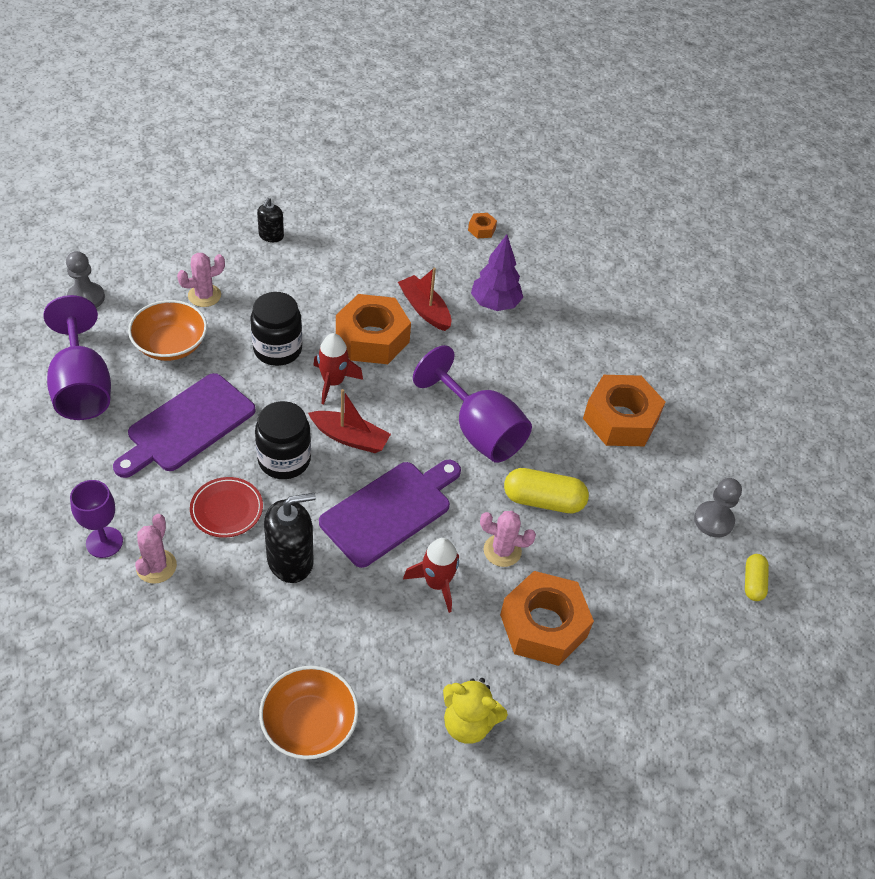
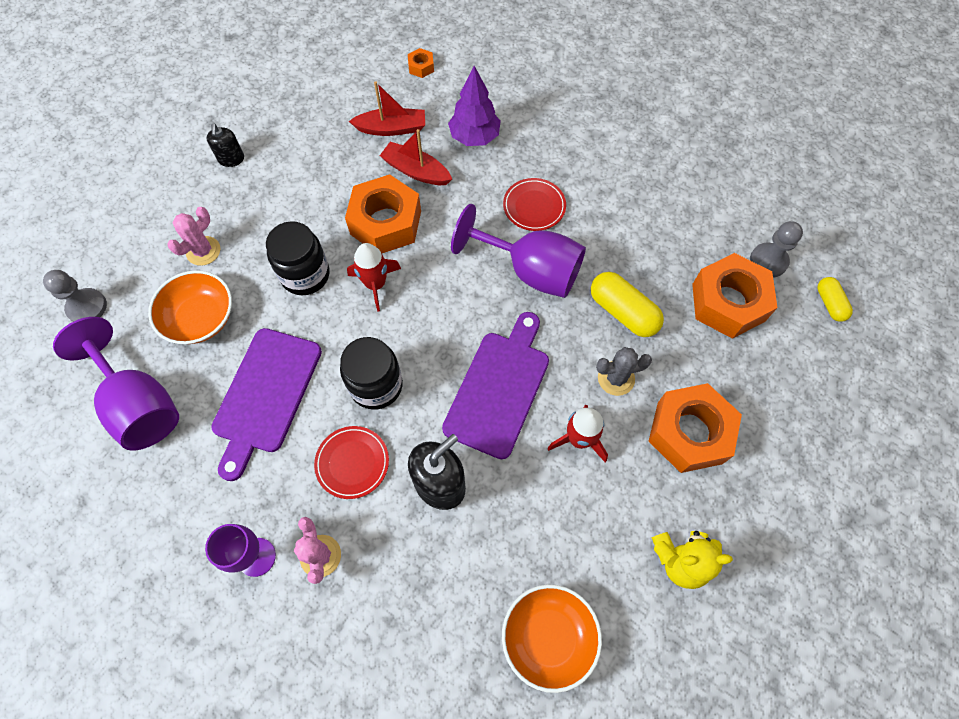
camera: 20 degrees left, 15 degrees up
red boat [308,389,391,453] -> red boat moved to [349,81,425,136]
pink cactus [480,511,536,567] -> grey cactus [596,347,652,396]
yellow capsule [504,468,589,513] -> yellow capsule turned 60 degrees clockwise [591,272,664,337]
orange nut [583,375,665,446] -> orange nut moved to [692,253,778,339]
none -> red plate [503,178,566,231]

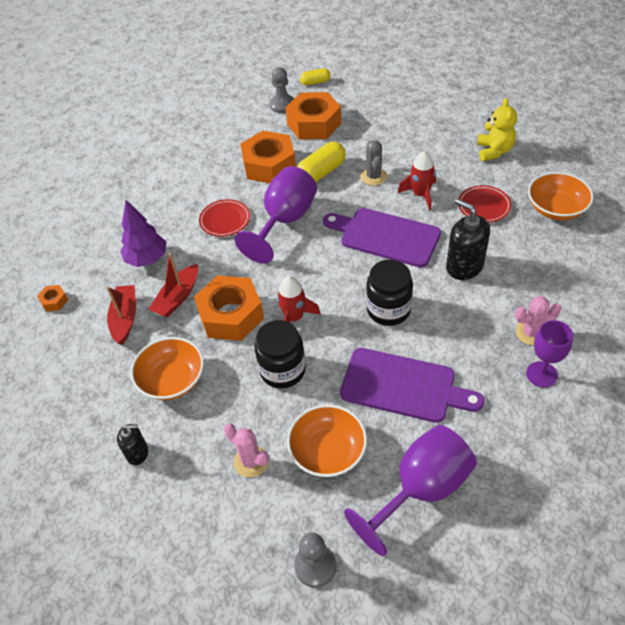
camera: 85 degrees left, 15 degrees down
red plate [314,426,389,499] -> red plate moved to [458,185,511,222]
orange nut [649,383,742,473] -> orange nut moved to [240,131,296,183]
none -> orange bowl [131,337,204,400]

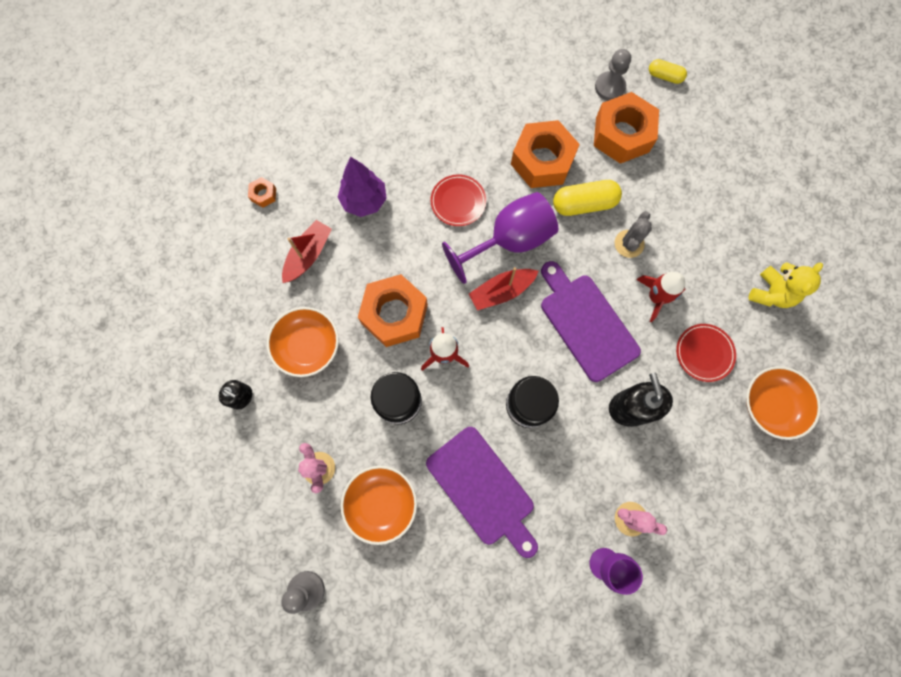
camera: 30 degrees right, 25 degrees up
red boat [149,253,198,317] -> red boat moved to [469,267,539,310]
purple goblet [344,425,477,556] -> none

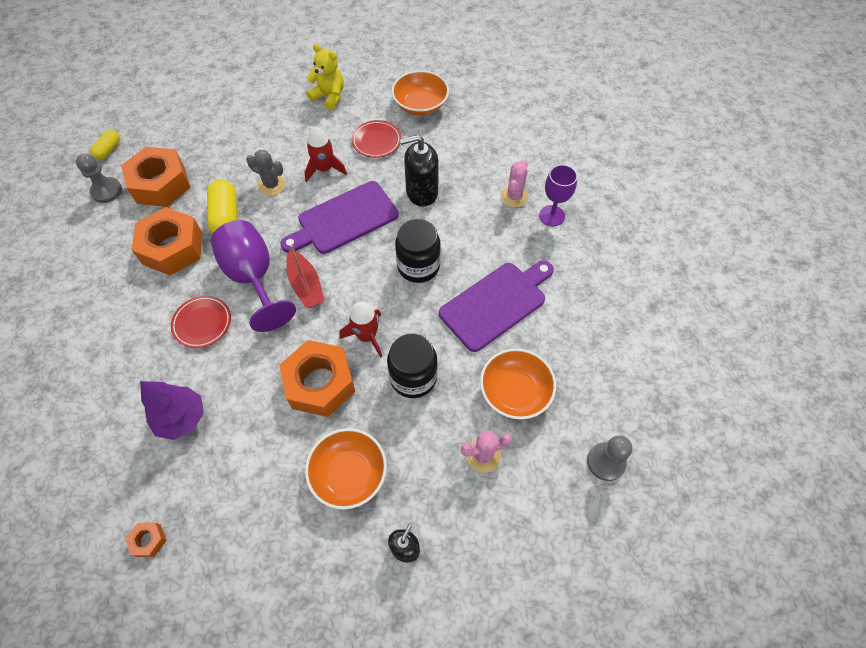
camera: 90 degrees left, 15 degrees down
red boat [282,220,332,283] -> none

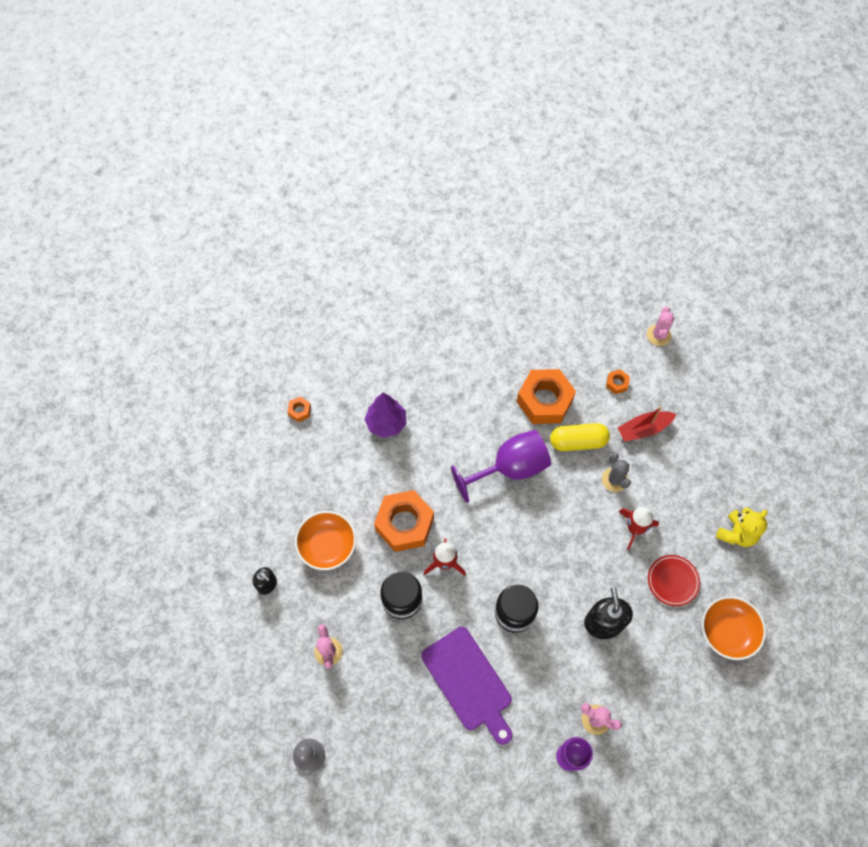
camera: 95 degrees right, 5 degrees up
grey pawn [76,153,122,203] -> none
yellow capsule [90,130,120,160] -> pink cactus [647,307,674,346]
orange nut [121,147,191,207] -> orange nut [606,369,630,394], size x0.43
red plate [171,296,231,348] -> none
grey cactus [246,150,286,196] -> grey cactus turned 45 degrees counterclockwise [602,452,631,492]
purple cutting board [280,181,399,254] -> none
red boat [286,245,325,309] -> red boat moved to [617,406,676,442]
orange bowl [480,348,556,420] -> none

